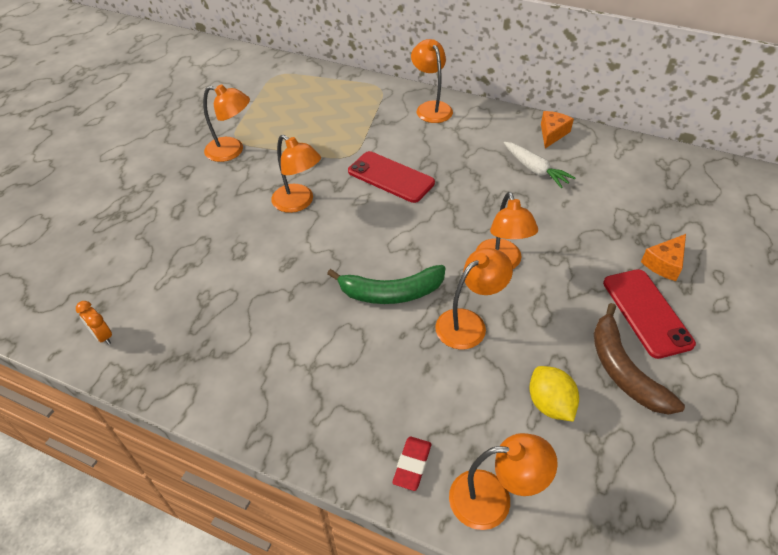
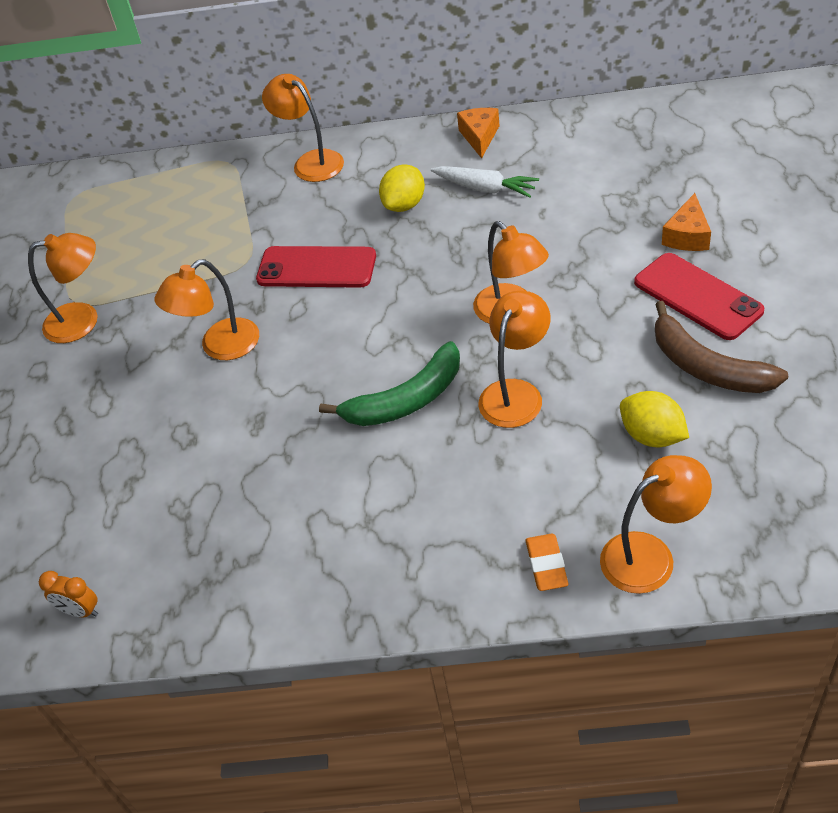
camera: 20 degrees left, 0 degrees up
orange lamp [271,135,321,213] -> orange lamp turned 120 degrees clockwise [154,259,259,360]
red eraser [393,437,431,491] -> orange eraser [526,534,569,591]
none -> yellow lemon [379,164,425,212]

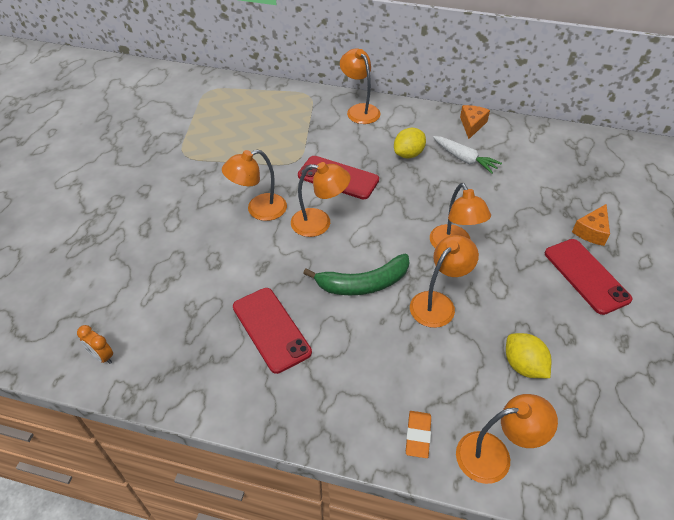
camera: 10 degrees right, 0 degrees up
orange lamp [28,233,98,343] -> orange lamp moved to [291,162,351,237]
brown banana [655,301,788,393] -> none
none -> red phone [233,288,312,374]

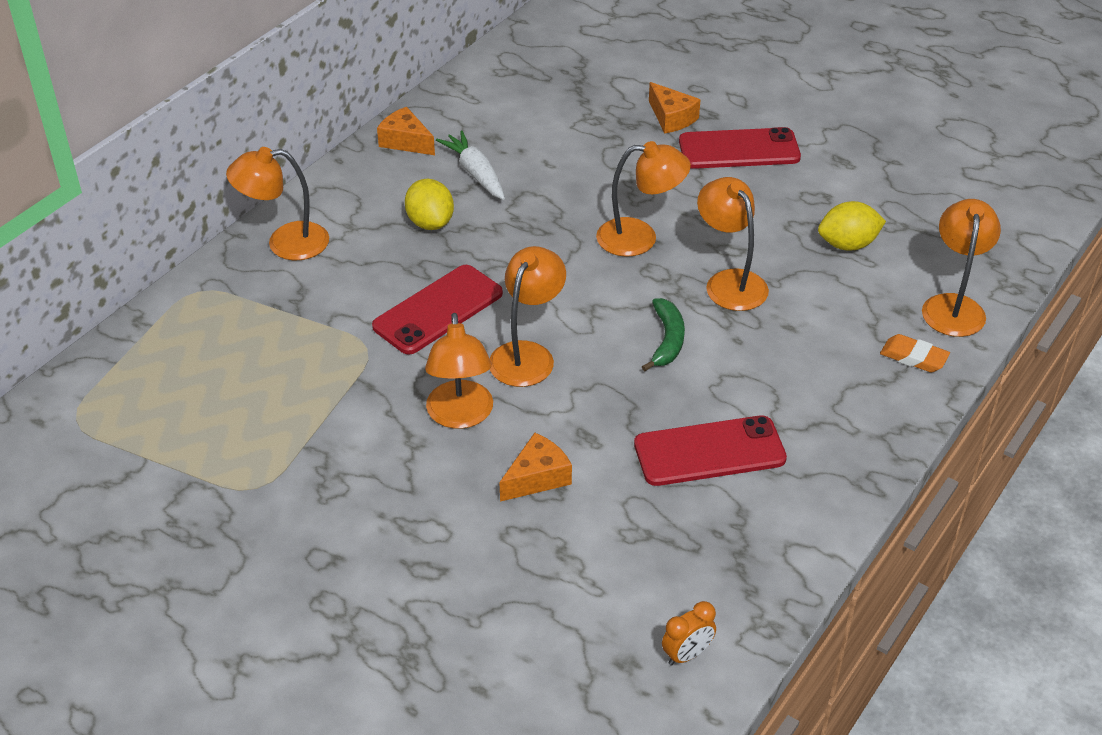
camera: 70 degrees left, 5 degrees down
green banana [303,254,409,295] -> green banana [642,298,685,371], size x0.65
white carrot [433,136,502,174] -> white carrot turned 90 degrees counterclockwise [436,130,505,200]
none -> orange cheese [499,433,572,502]

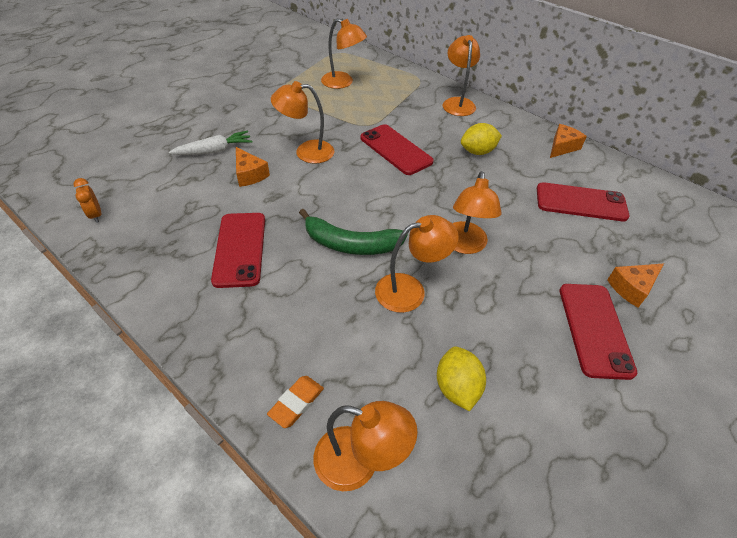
camera: 95 degrees right, 5 degrees up
white carrot [436,130,505,200] -> white carrot moved to [169,131,253,155]
orange lamp [489,246,566,387] -> orange lamp moved to [321,18,367,89]
green banana [642,298,685,371] -> green banana [299,209,408,255], size x1.54
none -> red phone [537,182,630,221]

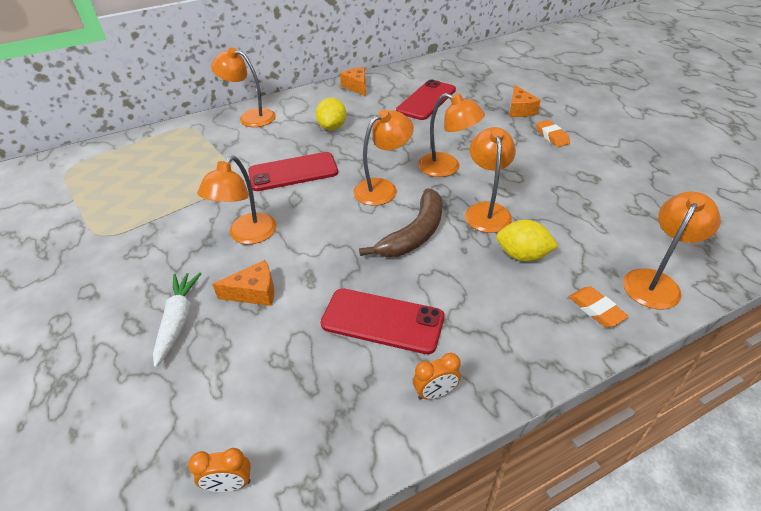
camera: 65 degrees left, 5 degrees down
green banana [299,209,408,255] -> brown banana [359,188,442,257]
orange lamp [321,18,367,89] -> orange lamp moved to [353,110,414,206]
yellow lemon [437,346,486,411] -> yellow lemon moved to [496,220,558,262]
red phone [560,284,637,380] -> orange eraser [536,120,570,147]
none -> orange clock [413,353,461,400]

